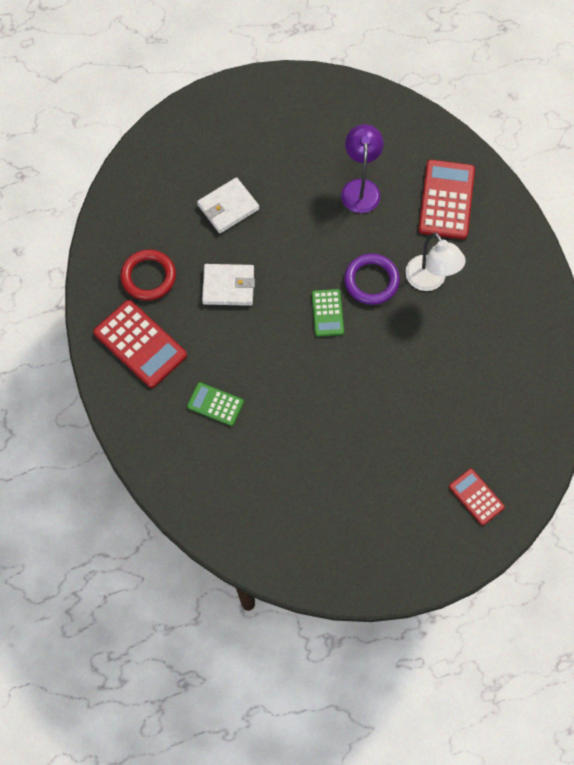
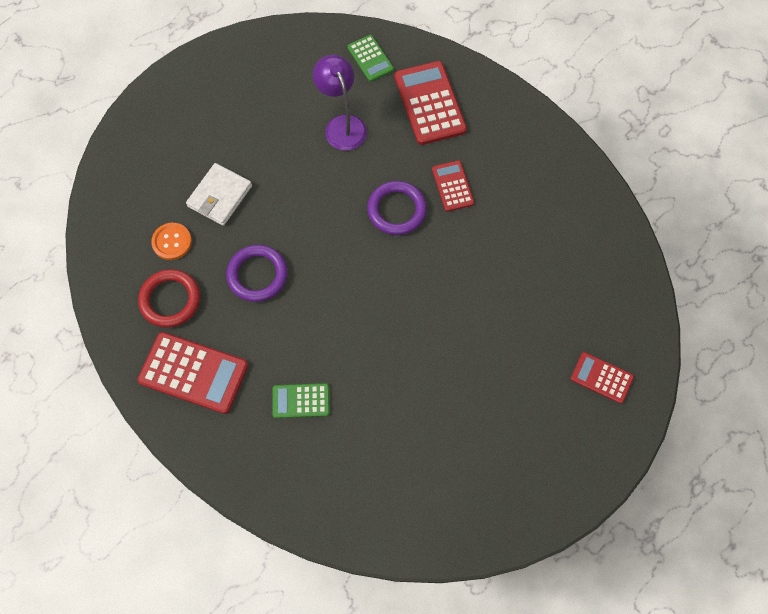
camera: 25 degrees left, 0 degrees up
white wallet [202,264,255,306] -> purple ring [226,245,288,302]
green calculator [312,289,344,337] -> green calculator moved to [347,35,394,82]
white lamp [405,233,466,291] -> red calculator [432,160,474,212]
none -> orange button [151,223,192,260]

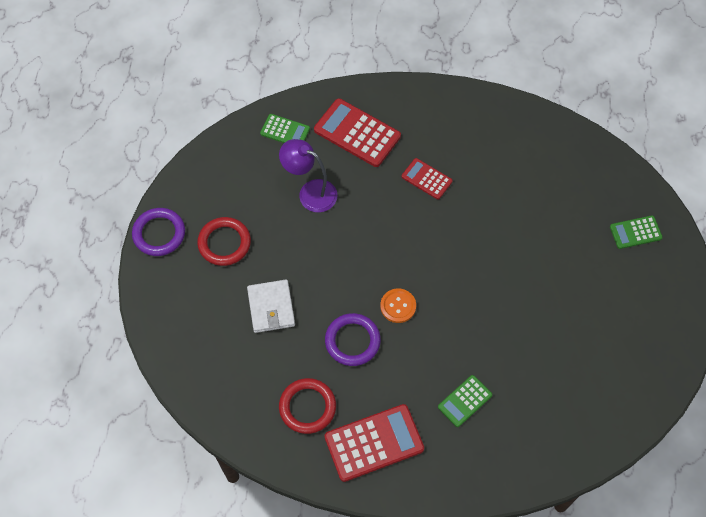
camera: 40 degrees left, 5 degrees down
orange button [151,223,192,260] -> orange button moved to [380,289,416,323]
purple ring [367,181,427,235] -> purple ring moved to [132,208,185,256]
red calculator [571,352,634,404] -> green calculator [610,215,663,249]
none -> red ring [197,217,251,266]

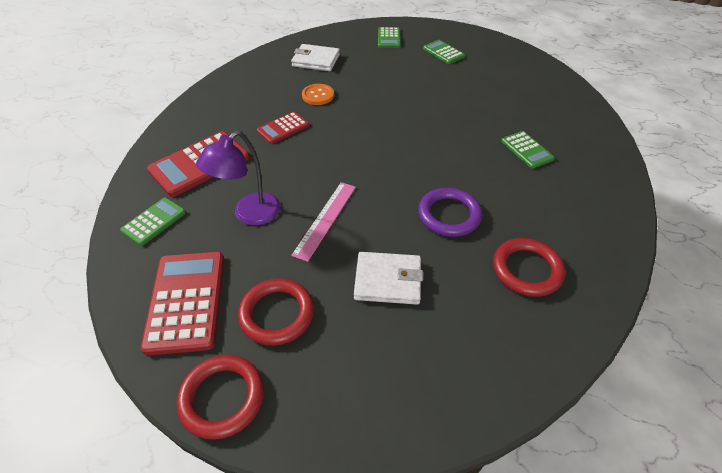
camera: 75 degrees left, 15 degrees down
purple ring [132,208,185,256] -> red ring [177,355,264,440]
red calculator [325,404,424,482] -> red calculator moved to [140,252,224,356]
orange button [380,289,416,323] -> orange button moved to [302,84,334,105]
none -> white wallet [291,44,340,71]
none -> pink ruler [291,182,356,262]
none -> green calculator [423,40,465,64]

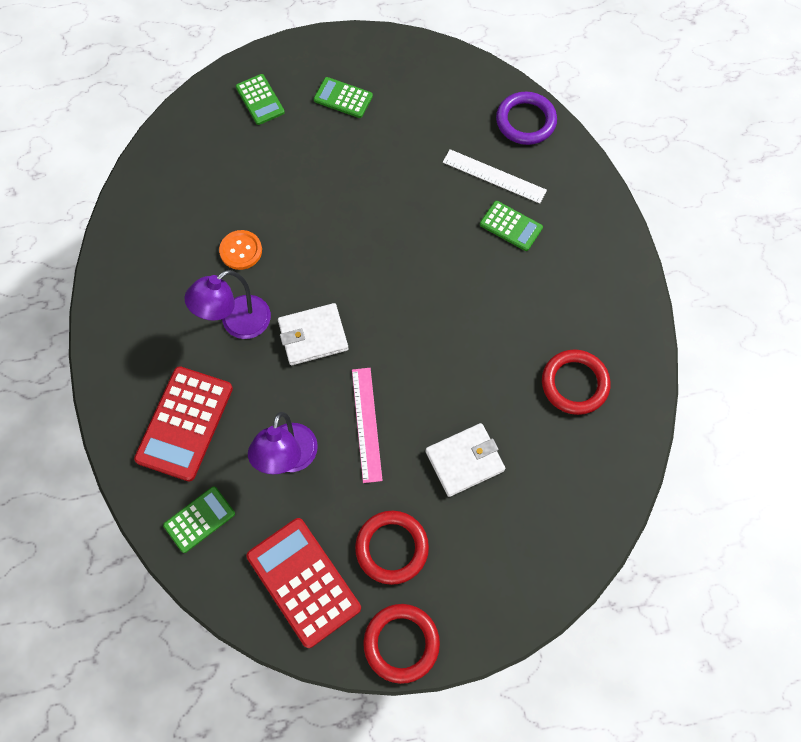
camera: 30 degrees left, 20 degrees up
green calculator [120,198,186,246] -> green calculator turned 45 degrees clockwise [163,486,235,553]
red calculator [257,112,309,144] -> purple lamp [184,270,271,339]
white wallet [291,44,340,71] -> white wallet moved to [278,303,349,365]
purple ring [418,188,482,237] -> purple ring moved to [496,92,557,145]
none -> white ruler [443,149,547,204]

